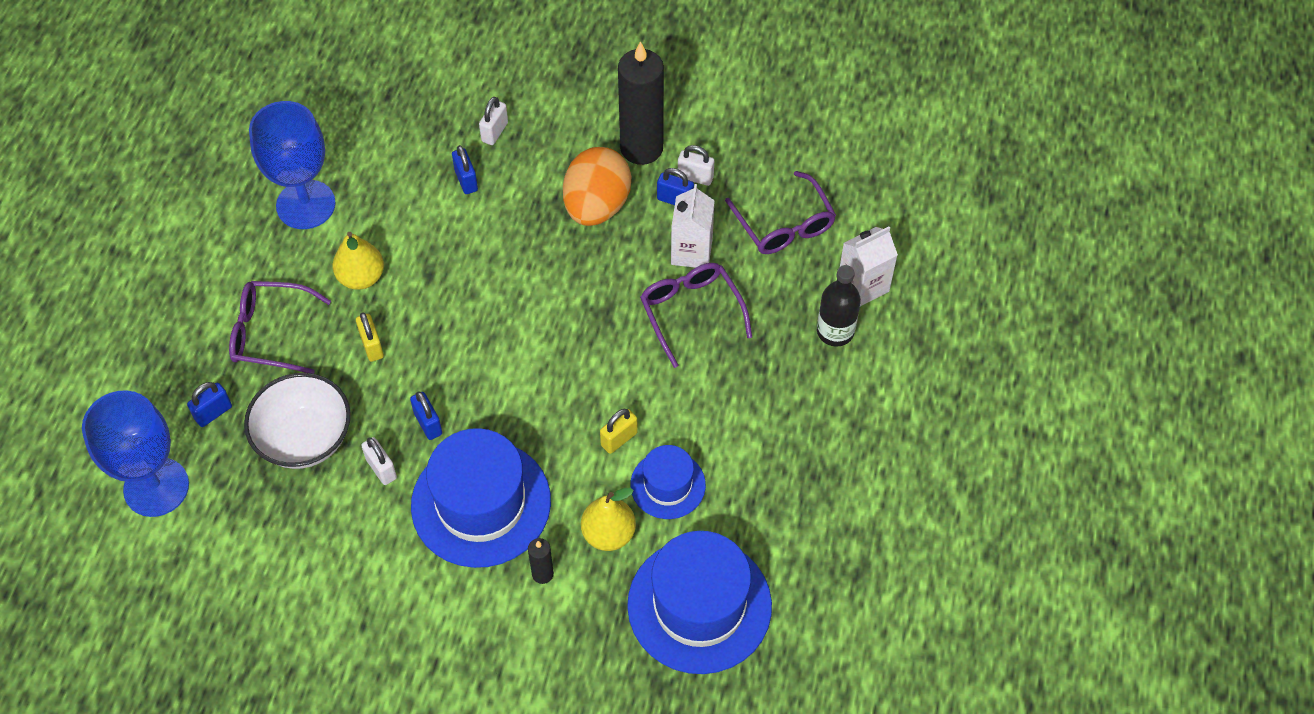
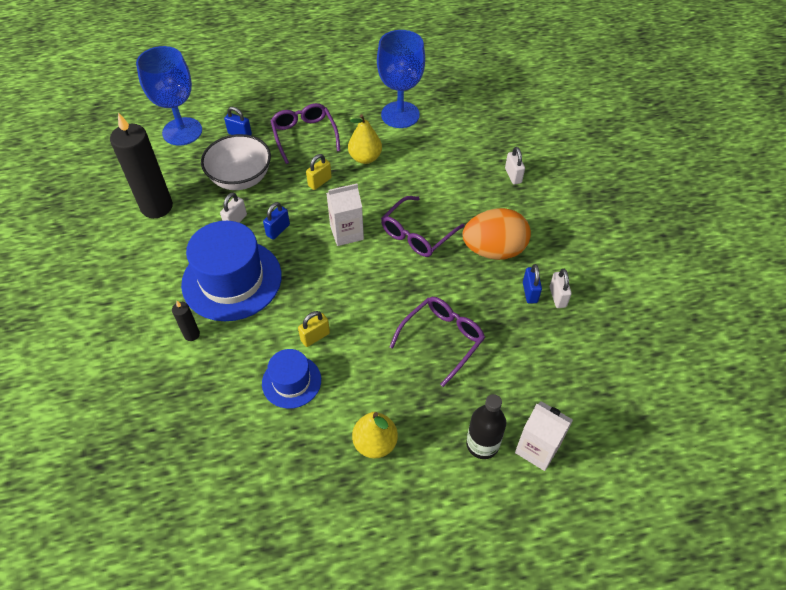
camera: 65 degrees right, 5 degrees down
blue padlock [452,145,478,194] -> none
white padlock [479,97,508,145] -> white padlock turned 75 degrees clockwise [505,147,525,185]
yellow pear [581,488,636,551] -> yellow pear moved to [352,412,398,459]
yellow padlock [600,409,638,454] -> yellow padlock turned 60 degrees counterclockwise [298,311,330,347]
black candle [618,41,664,165] -> black candle moved to [110,112,173,218]
blue hat [627,531,772,674] -> none
white carton [671,184,715,268] -> white carton moved to [326,184,364,246]
purple glasses [725,171,836,254] -> purple glasses moved to [381,196,465,257]

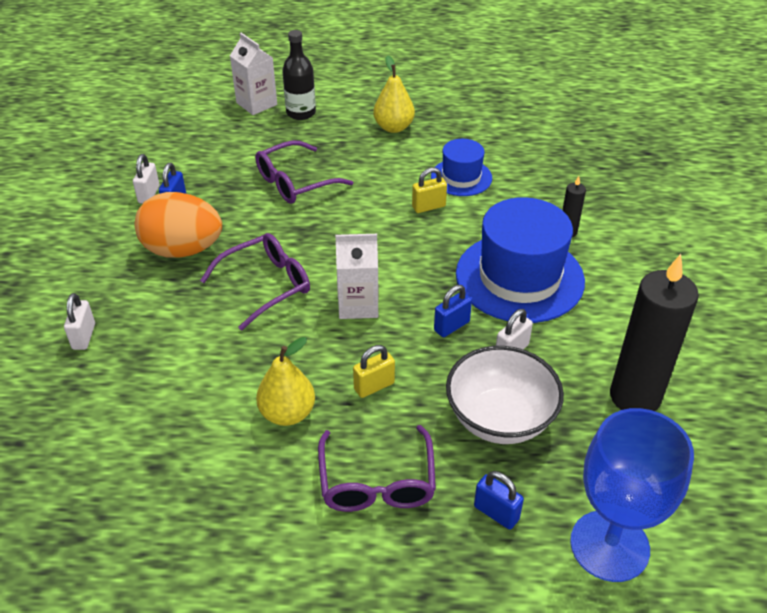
camera: 165 degrees left, 10 degrees down
blue goblet [377,30,425,128] -> none

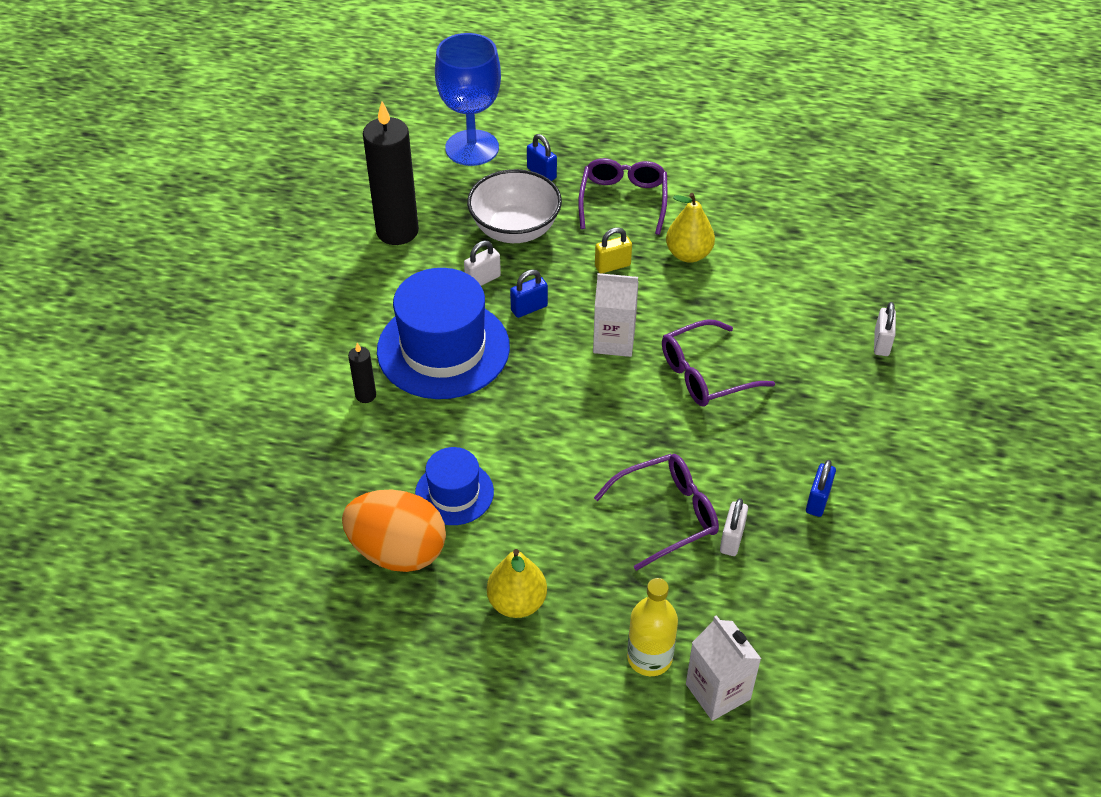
camera: 170 degrees left, 5 degrees up
white padlock [133,154,159,204] -> white padlock moved to [720,498,748,556]
orange egg [135,192,222,258] -> orange egg moved to [342,490,446,572]
black bottle [282,30,316,120] -> yellow bottle [627,578,678,676]
yellow padlock [412,167,447,213] -> none

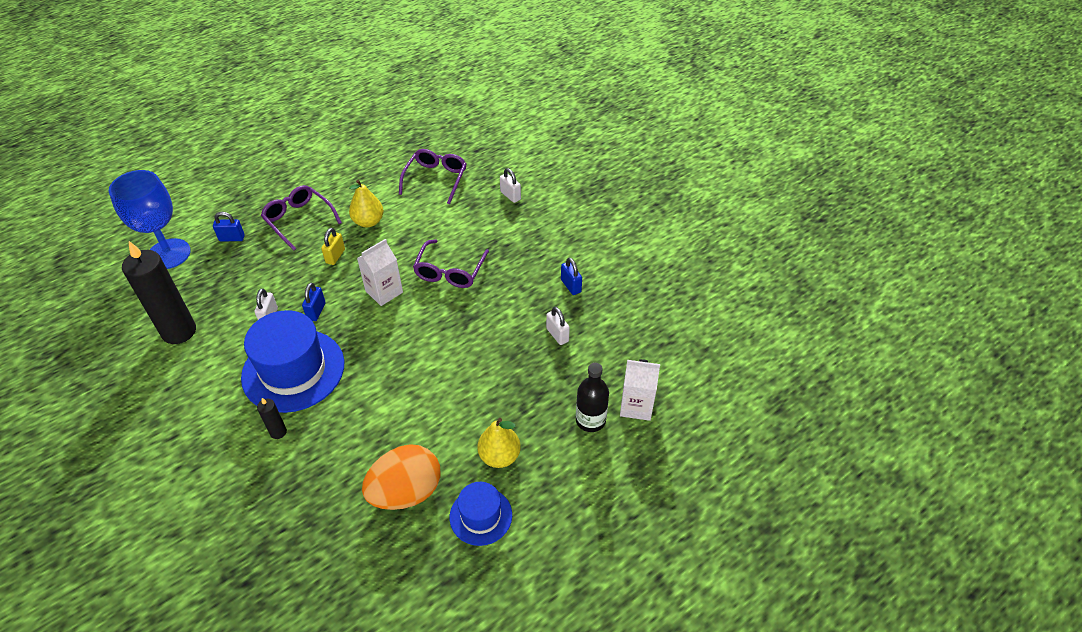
camera: 50 degrees left, 0 degrees up
blue hat [415,447,494,525] -> blue hat moved to [450,482,512,546]
white bowl [467,169,562,243] -> none
purple glasses [594,454,719,571] -> purple glasses moved to [399,149,467,205]
yellow bottle [627,578,678,676] -> black bottle [576,363,609,432]

